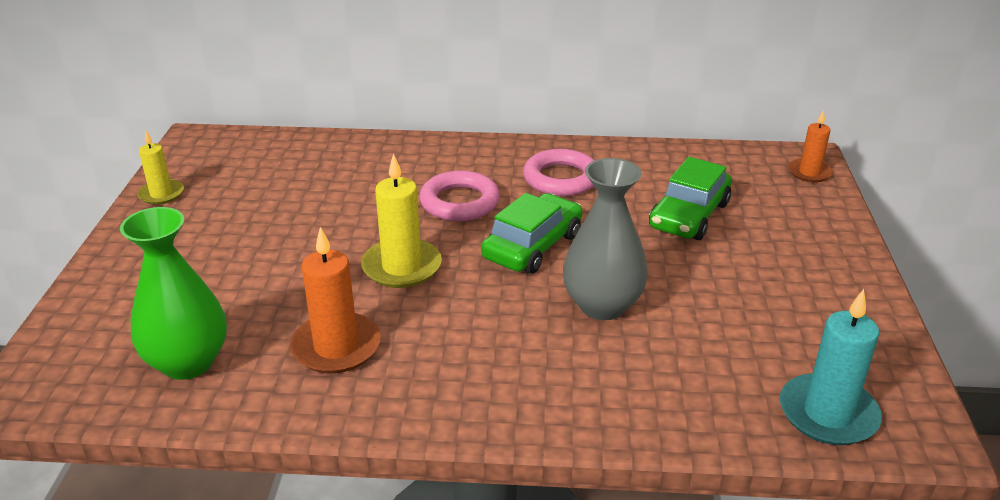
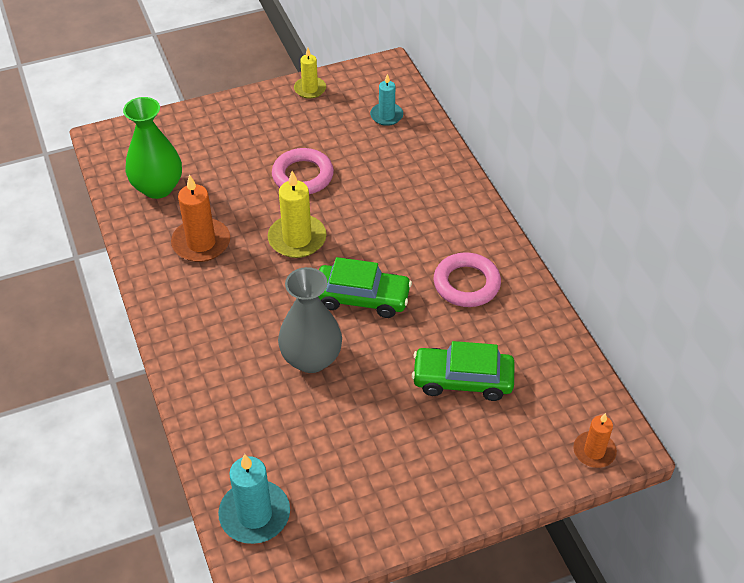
camera: 65 degrees right, 15 degrees up
pink ring [420,170,500,221] -> pink ring moved to [272,148,334,194]
none -> turquoise candle [370,74,403,126]

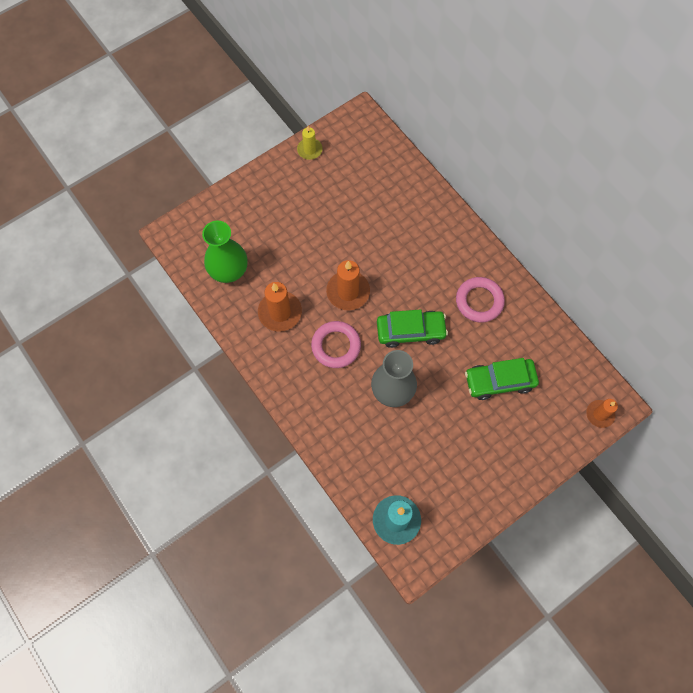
camera: 15 degrees left, 20 degrees up
yellow candle [268,171,327,258] -> orange candle [326,260,370,310]
pink ring [272,148,334,194] -> pink ring moved to [311,321,361,368]
turquoise candle [370,74,403,126] -> none

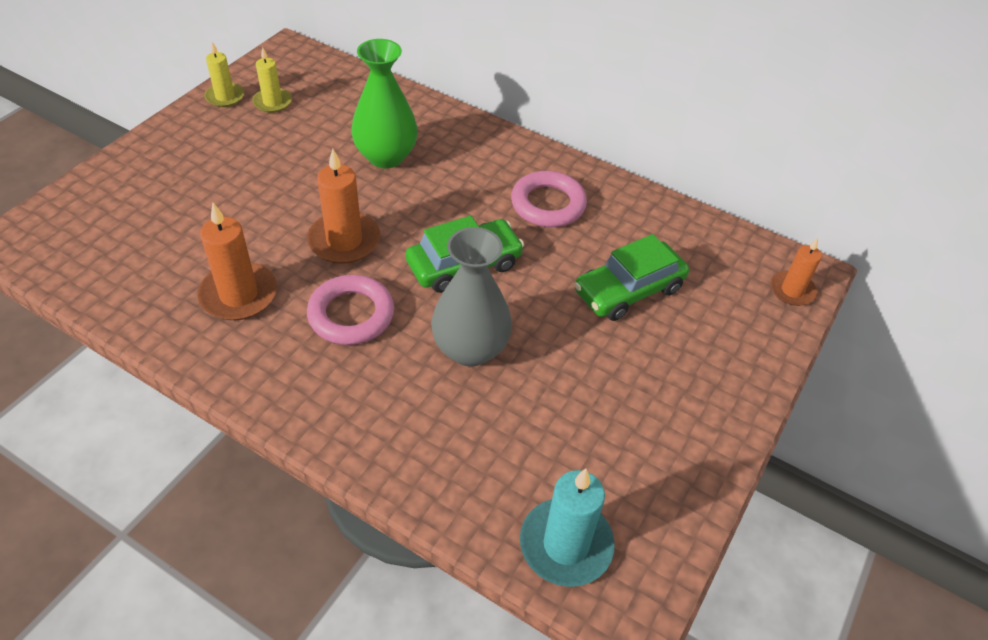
camera: 25 degrees left, 20 degrees down
green vase [202,221,248,283] -> green vase moved to [351,39,418,168]
none -> yellow candle [252,47,292,113]

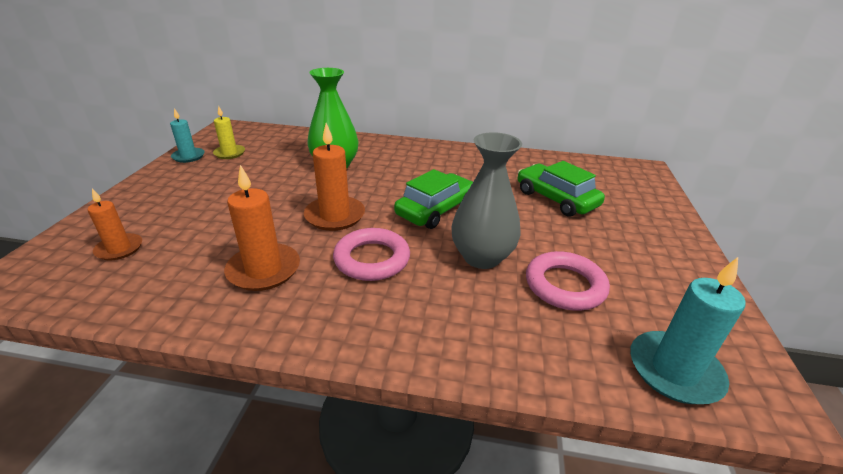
camera: 20 degrees left, 15 degrees down
yellow candle [204,42,244,107] -> turquoise candle [170,108,205,163]
pink ring [511,171,587,227] -> pink ring moved to [526,251,610,311]
green car [574,234,689,321] -> green car turned 105 degrees clockwise [518,161,605,217]
orange candle [771,238,822,306] -> orange candle moved to [88,189,142,261]

